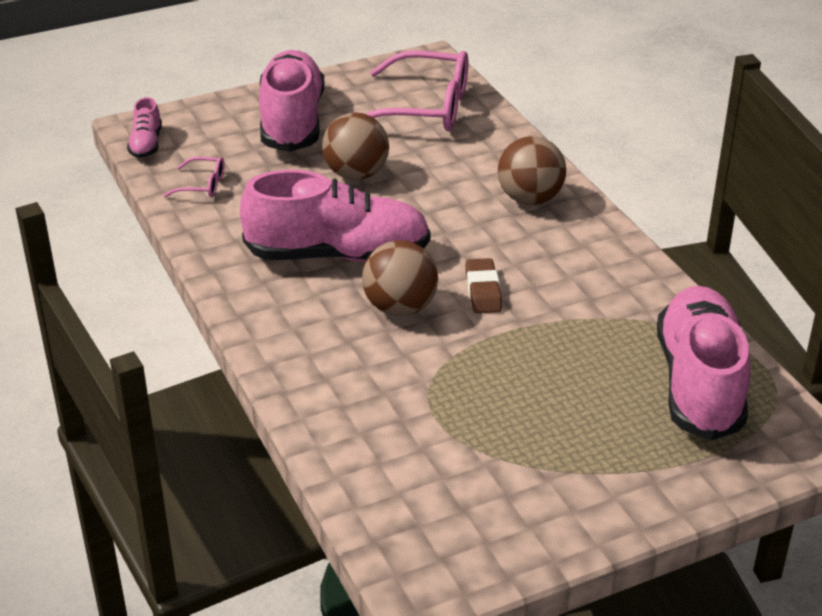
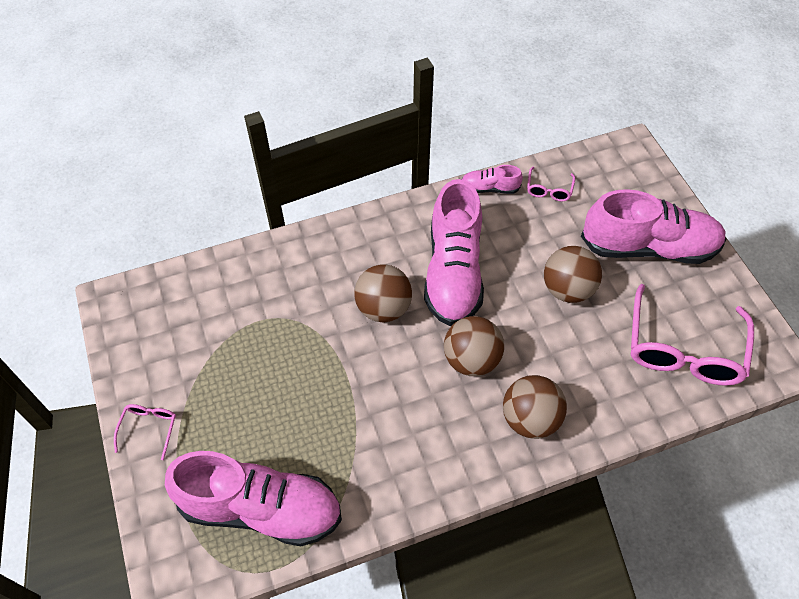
camera: 95 degrees right, 20 degrees up
pink shoe [127,97,162,158] -> pink shoe moved to [461,165,523,194]
brown eraser [465,258,502,313] -> none
none -> pink glasses [114,404,176,460]
none -> brown ball [444,316,504,376]

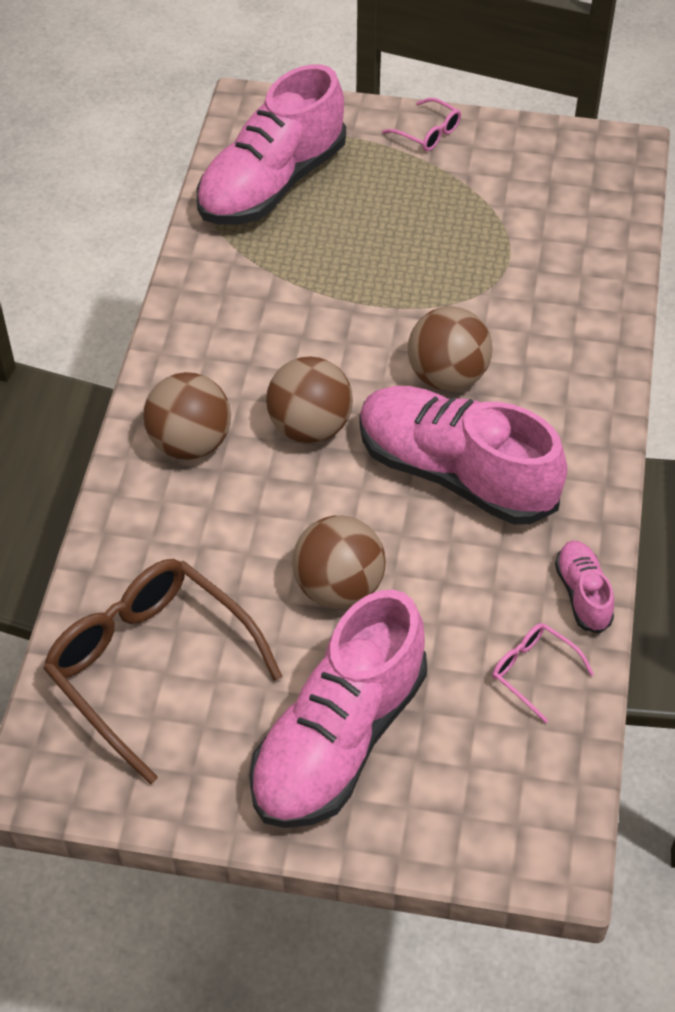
camera: 120 degrees right, 5 degrees down
pink shoe [461,165,523,194] -> pink shoe turned 45 degrees counterclockwise [555,541,614,634]
pink glasses [631,284,754,386] -> brown glasses [43,559,282,785]

